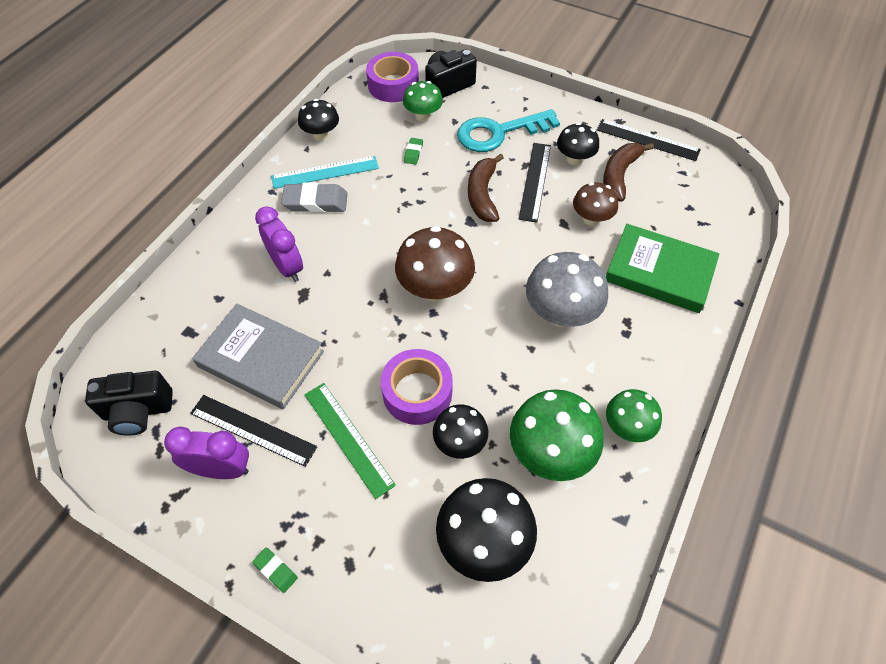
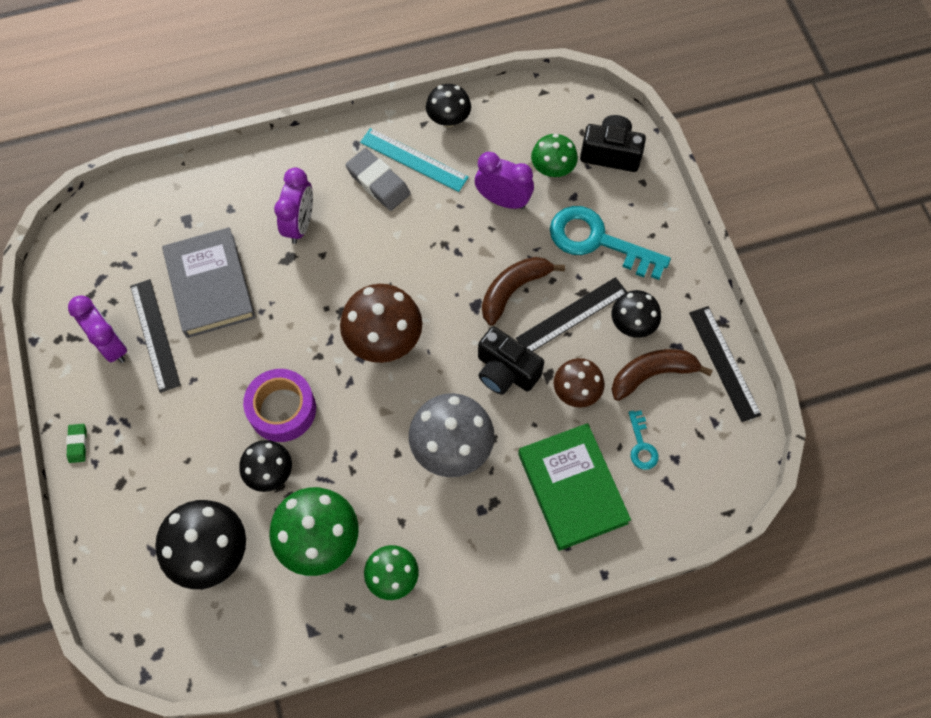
camera: 45 degrees right, 10 degrees up
black camera [85,371,173,436] -> black camera moved to [478,326,544,395]
green ruler [305,383,396,499] -> none
purple tape [366,52,419,102] -> none
green eraser [404,138,423,165] -> purple clock [475,152,534,209]
none -> turquoise key [628,410,659,470]

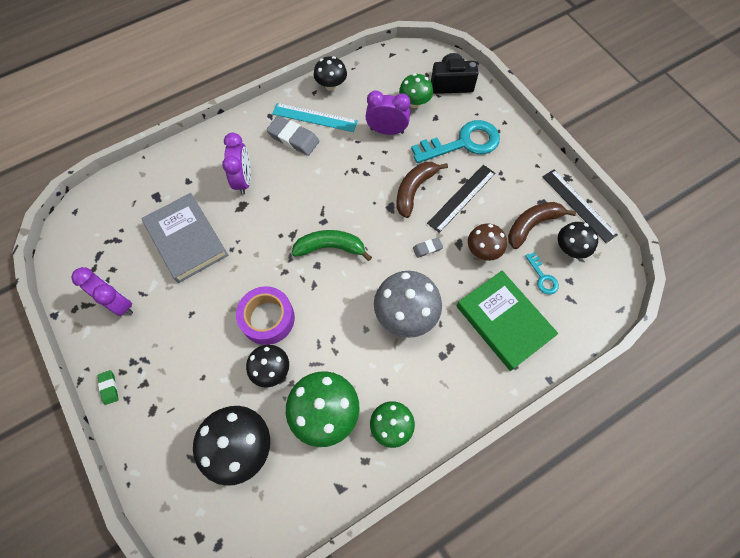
camera: 15 degrees left, 0 degrees up
black ruler [130,279,181,393] -> none
brown mushroom [340,284,422,363] -> green banana [292,230,372,261]
black camera [478,326,544,395] -> grey eraser [413,238,443,258]
turquoise key [550,206,671,280] -> turquoise key turned 150 degrees clockwise [411,120,500,163]
black mushroom [612,290,661,338] -> black mushroom moved to [558,222,598,259]

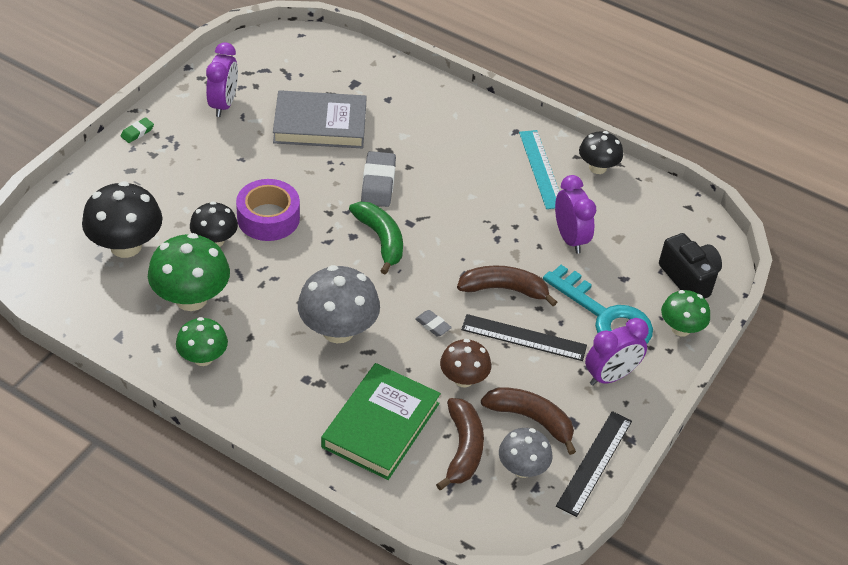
camera: 60 degrees right, 20 degrees down
grey book [141,193,228,283] -> grey book turned 60 degrees clockwise [273,90,367,149]
purple clock [222,133,251,195] -> purple clock moved to [585,318,649,386]
grey eraser [266,116,319,156] -> grey eraser moved to [361,151,396,207]
green mushroom [399,73,433,108] -> green mushroom moved to [661,290,710,337]
turquoise key [525,253,559,294] -> brown banana [436,398,484,490]
black mushroom [558,222,598,259] -> grey mushroom [499,428,553,478]

